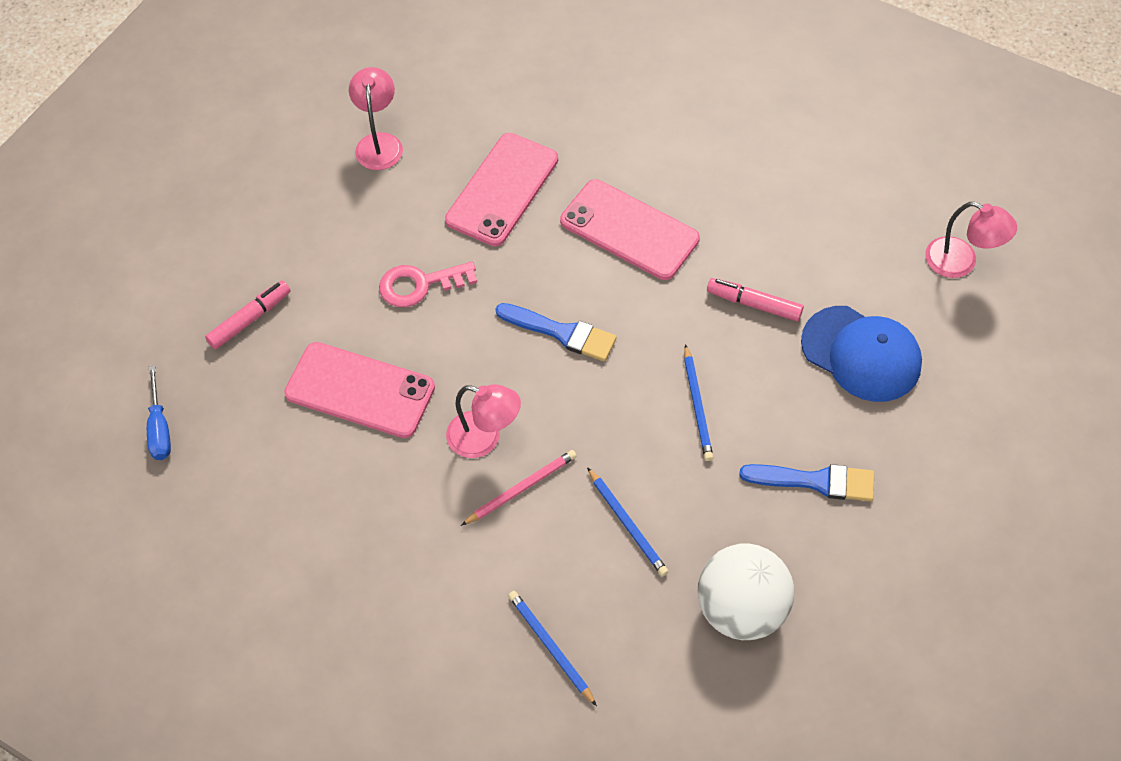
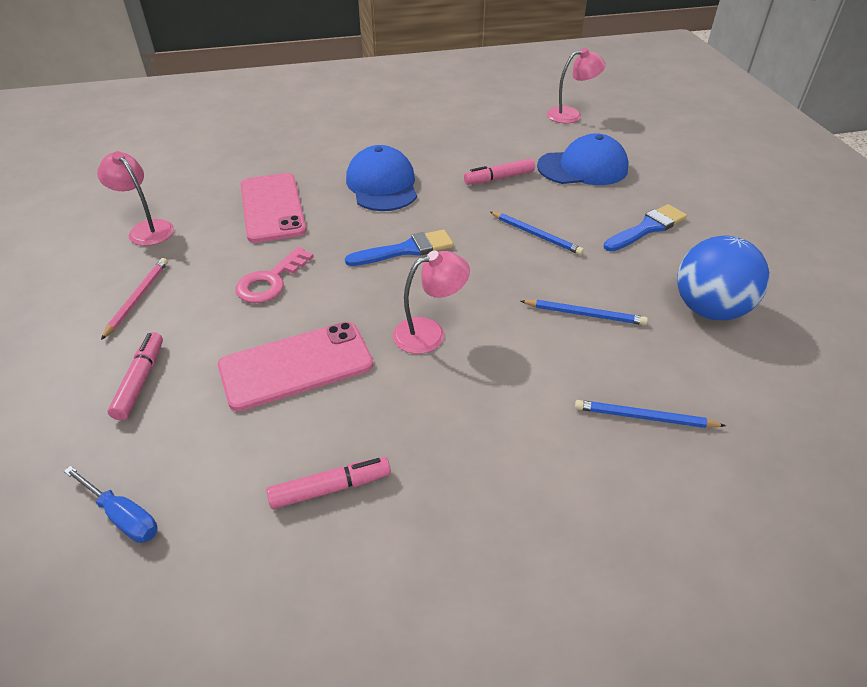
camera: 45 degrees left, 15 degrees down
pink pencil [461,450,577,526] -> pink pencil moved to [101,258,168,340]
pink phone [560,179,700,280] -> blue cap [346,145,417,211]
white ball [698,543,794,640] -> blue ball [677,236,769,320]
none -> pink marker [266,457,391,509]

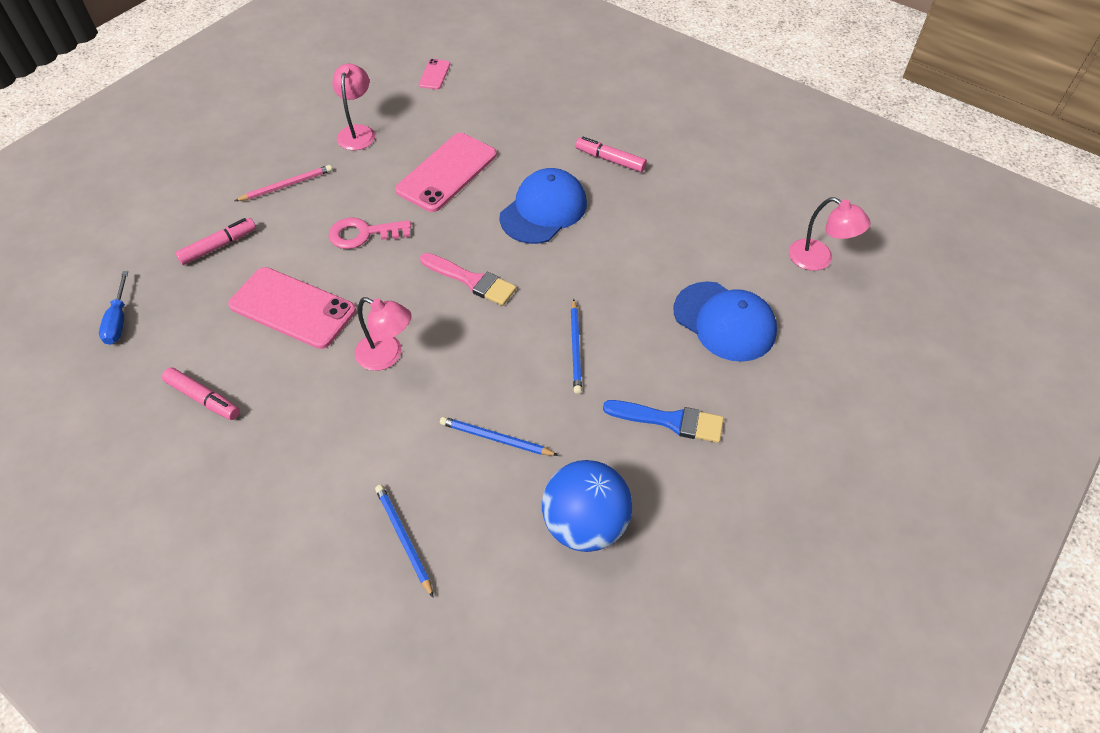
camera: 50 degrees right, 10 degrees up
blue brush [345,229,454,266] -> pink brush [420,253,516,306]
pink marker [464,158,535,185] -> pink marker moved to [575,137,647,172]
blue pencil [520,300,648,325] -> blue pencil turned 135 degrees clockwise [440,417,559,456]
none -> pink phone [419,59,450,89]

